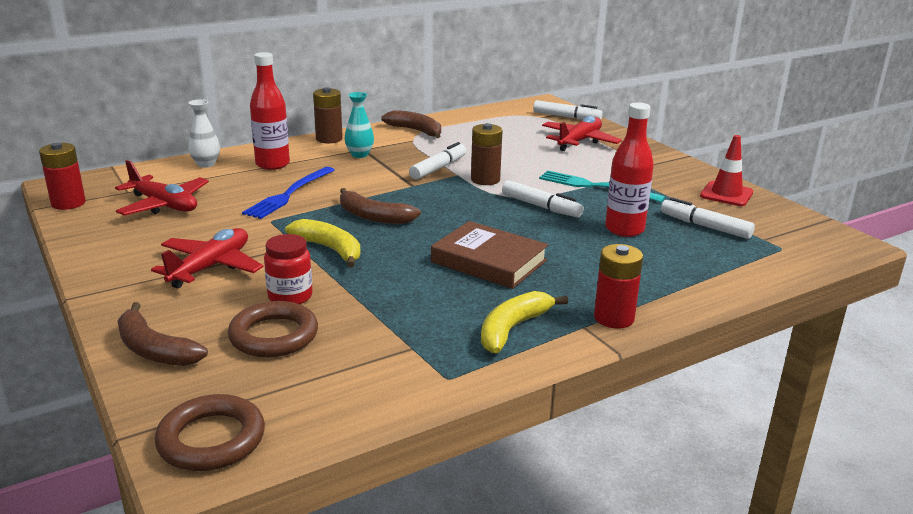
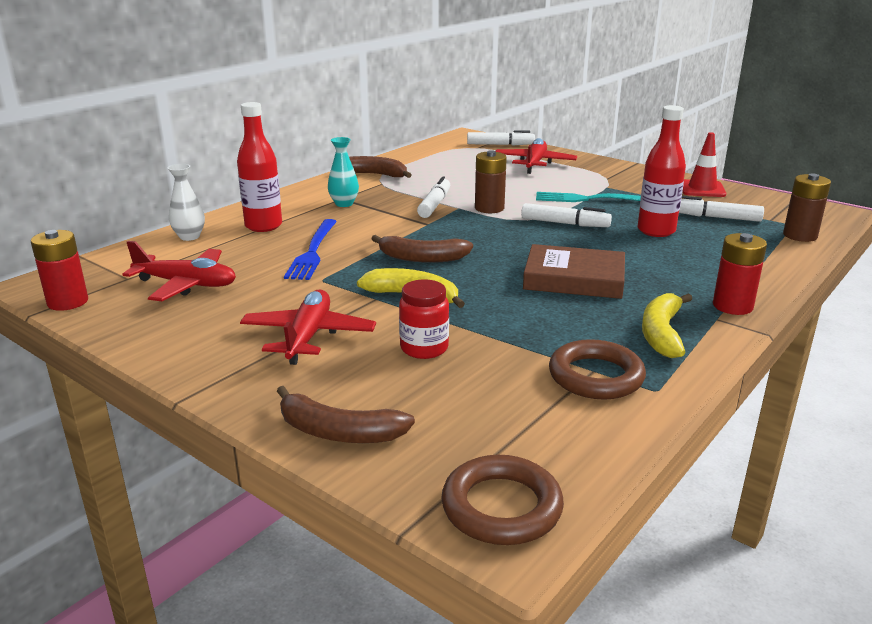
camera: 20 degrees left, 0 degrees up
brown ring [228,301,318,357] -> brown ring moved to [549,339,646,400]
brown battery [313,87,343,143] -> brown battery moved to [783,173,831,242]

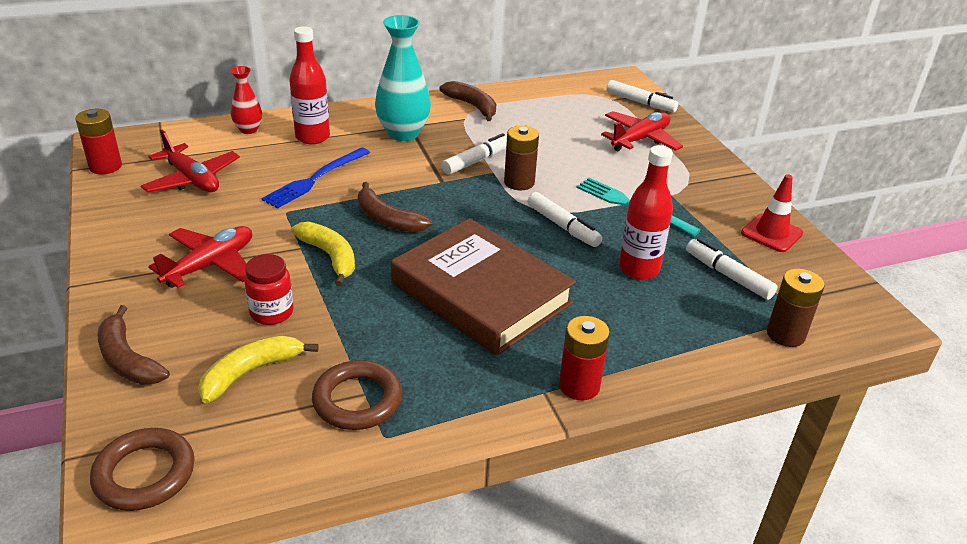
camera: 30 degrees right, 10 degrees up
white vase [168,164,205,241] -> red vase [230,66,262,134]
turquoise vase [328,137,359,207] -> turquoise vase [375,15,431,141], size x1.81
brown book [523,244,625,299] -> brown book [391,218,576,356], size x1.53
yellow banana [642,293,692,358] -> yellow banana moved to [198,335,319,403]

